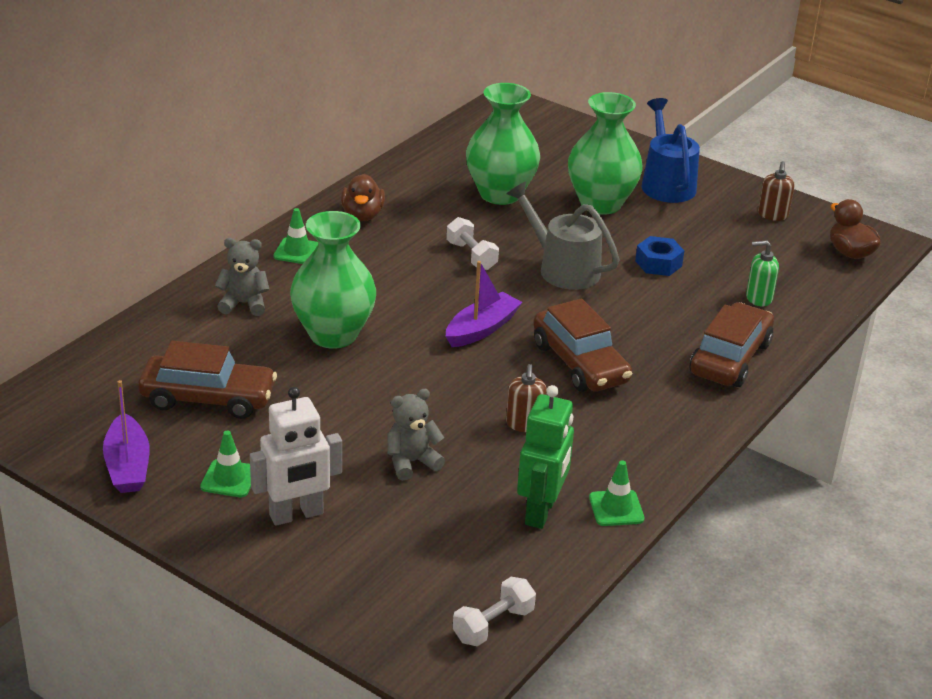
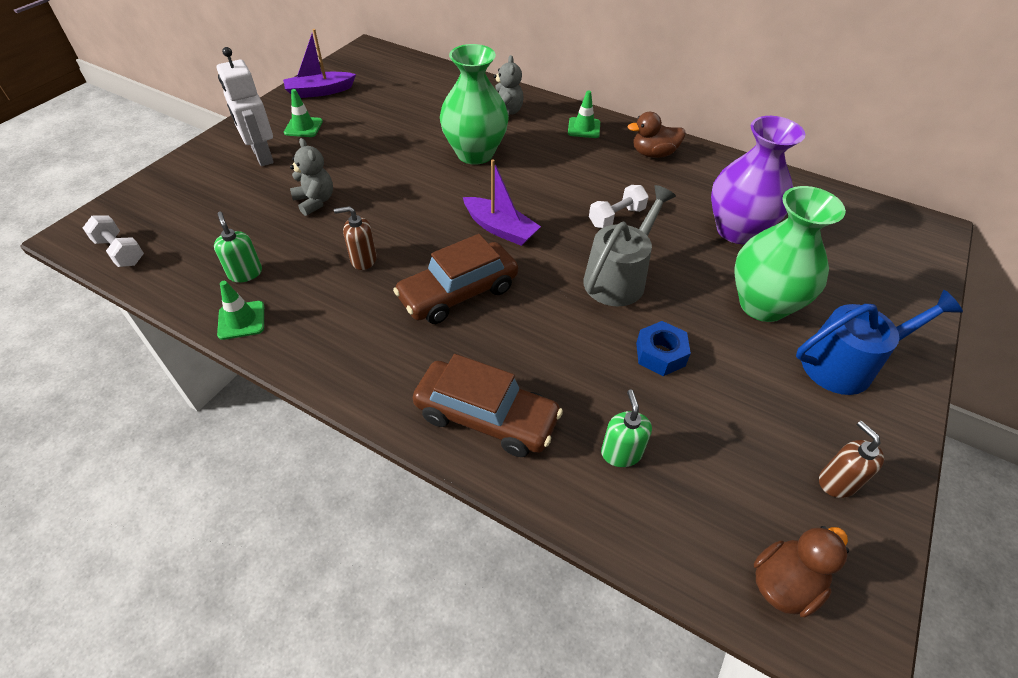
camera: 85 degrees right, 15 degrees up
brown car [138,341,277,419] -> none
green vase [466,83,540,205] -> purple vase [711,116,805,244]
green robot [517,385,574,529] -> green soap dispenser [214,212,262,283]
brown soap dispenser [758,161,795,221] -> brown soap dispenser turned 60 degrees clockwise [819,421,884,498]

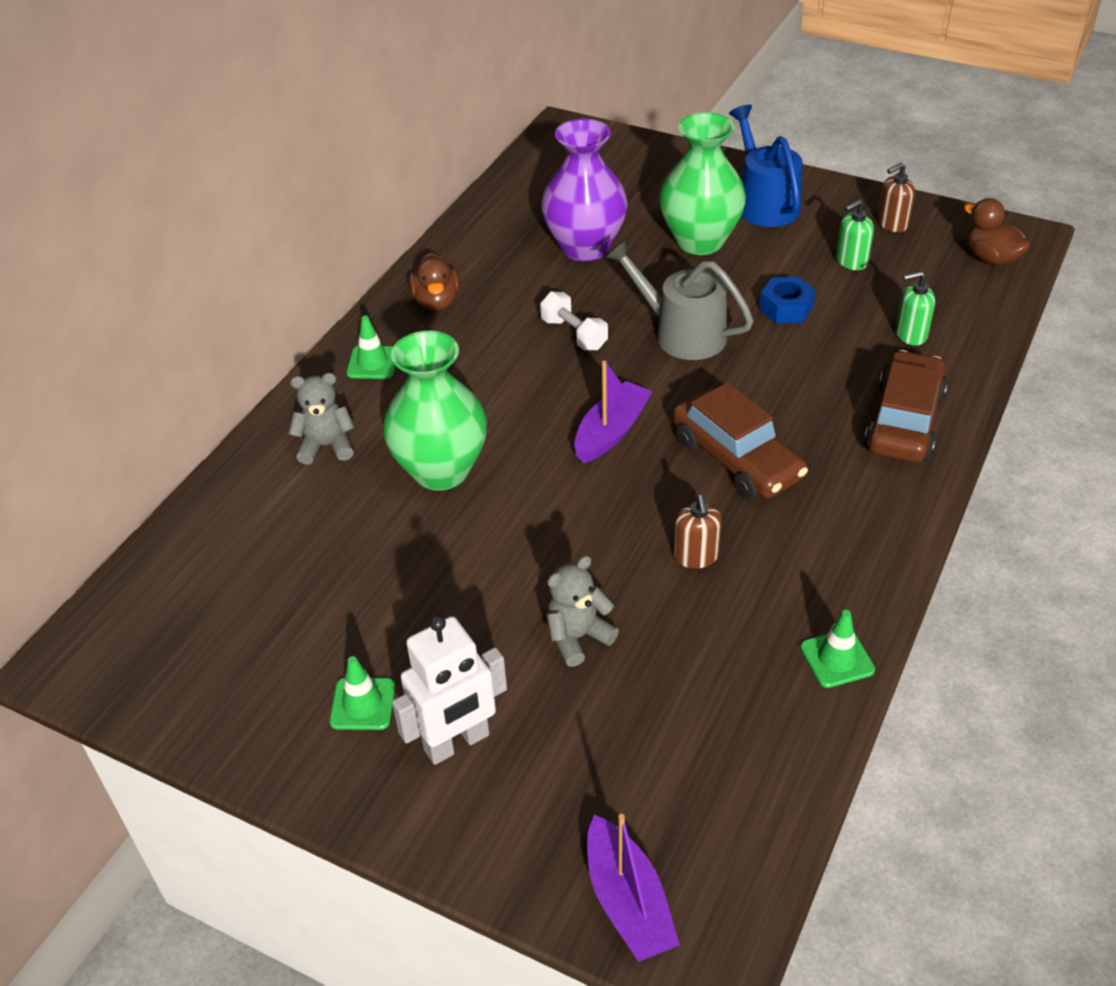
camera: 90 degrees left, 5 degrees down
white dumbbell [83,215,144,267] -> none
green soap dispenser [214,212,262,283] -> green soap dispenser moved to [836,199,874,270]
purple boat [283,29,356,98] -> purple boat moved to [587,814,680,962]

